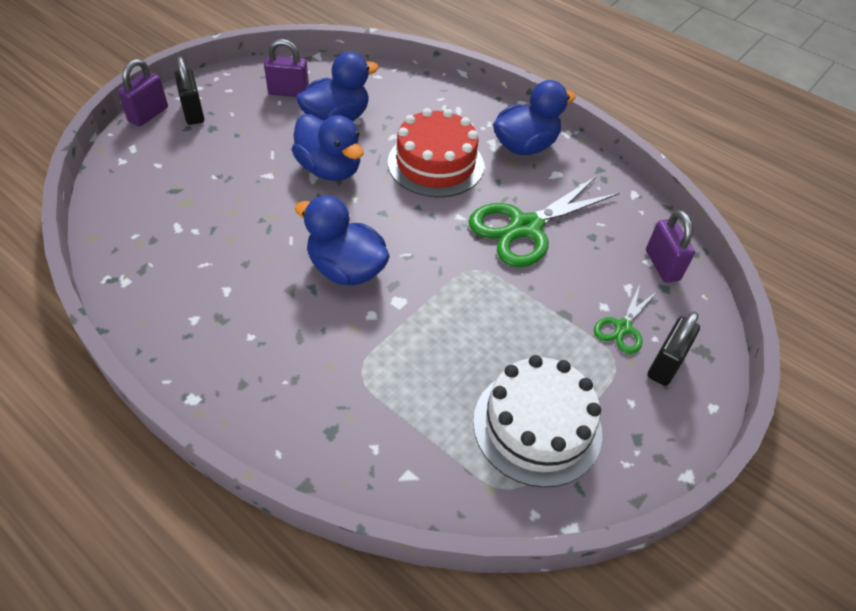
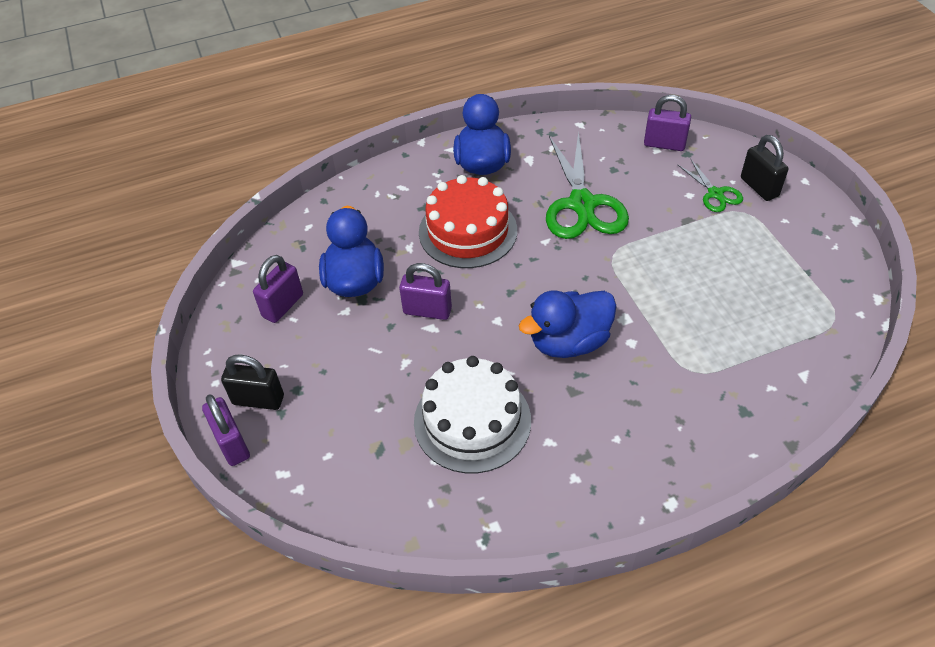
camera: 55 degrees left, 0 degrees up
blue duck [292,114,363,181] -> purple padlock [399,263,452,320]
white cake [473,355,602,488] -> white cake moved to [414,356,531,473]

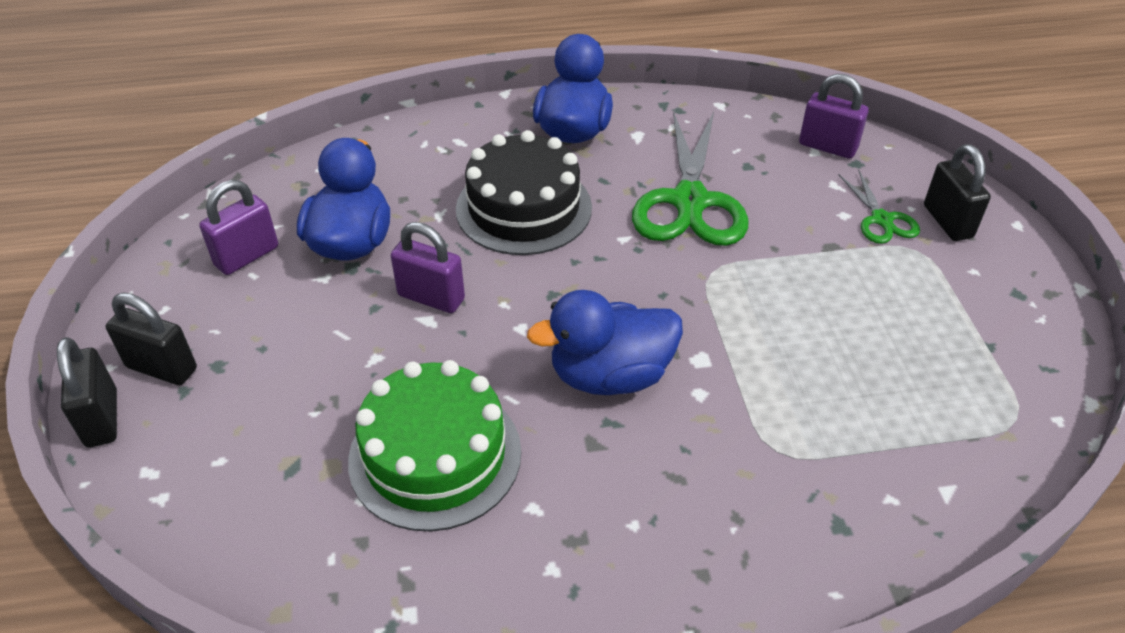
camera: 10 degrees right, 5 degrees down
purple padlock [202,394,250,466] -> black padlock [57,337,117,447]
white cake [414,356,531,473] -> green cake [348,360,521,532]
red cake [419,175,517,268] -> black cake [456,130,592,255]

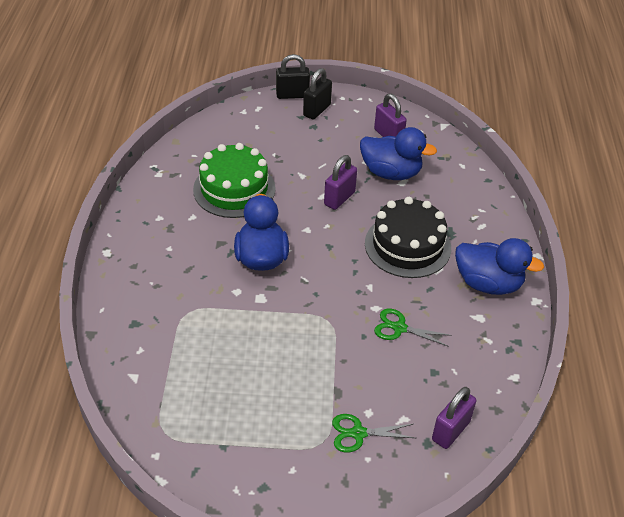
camera: 100 degrees right, 0 degrees up
green scissors [632,111,749,246] -> green scissors [374,309,452,347], size x0.50
black padlock [924,144,991,241] -> none

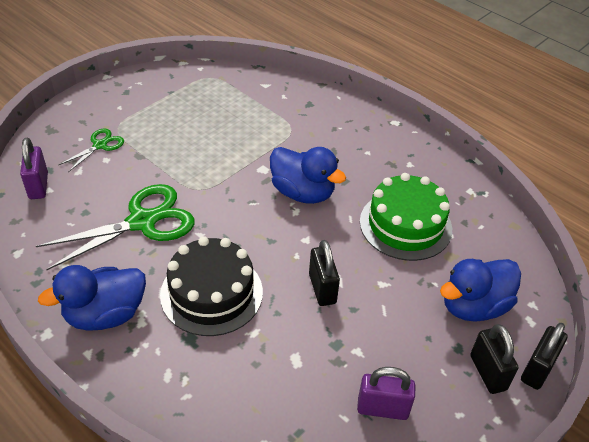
camera: 130 degrees right, 0 degrees up
purple padlock [324,155,357,210] -> black padlock [309,240,340,306]
blue duck [360,127,437,180] -> blue duck moved to [440,259,521,322]
green scissors [374,309,452,347] -> green scissors [36,184,195,270], size x1.98

